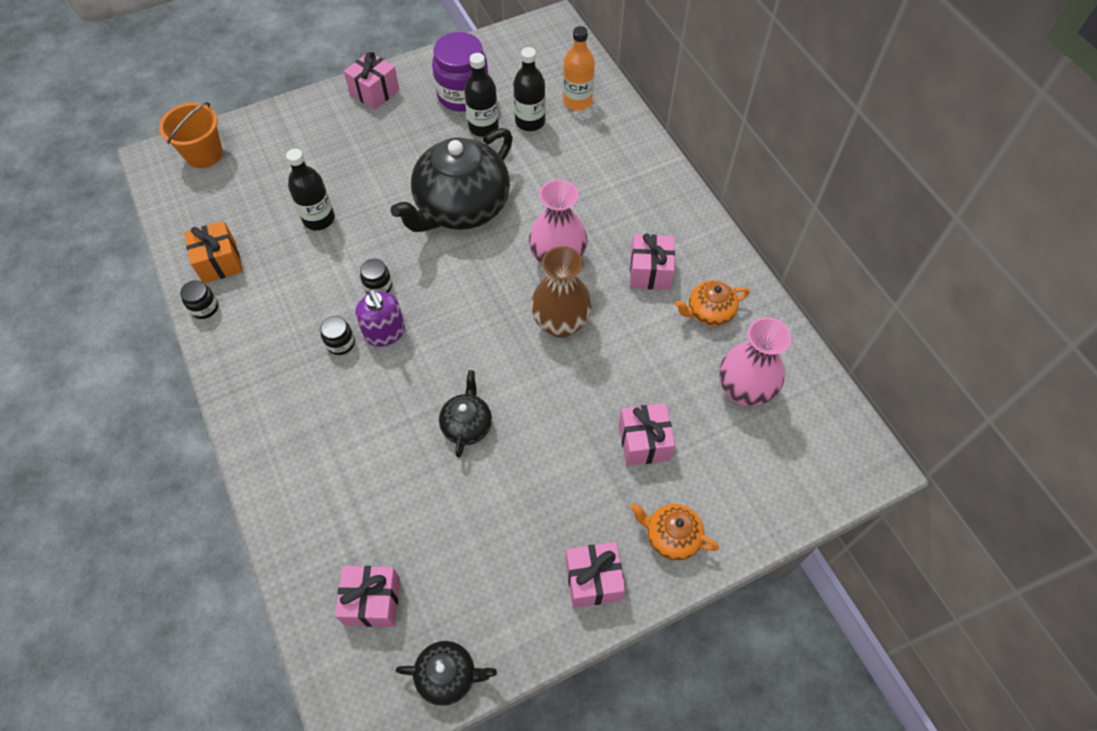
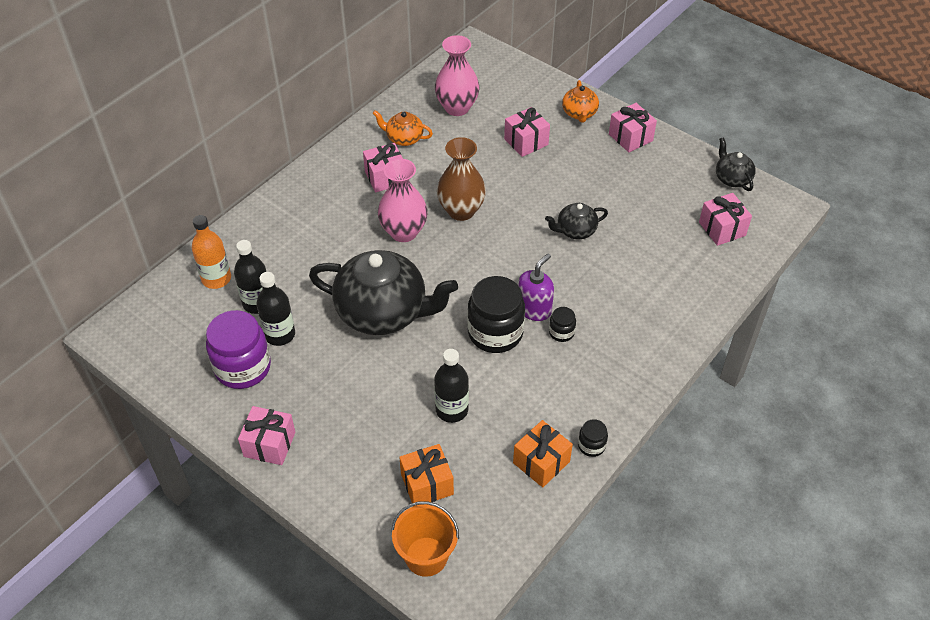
camera: 115 degrees left, 10 degrees down
black jar [360,259,392,294] -> black jar [467,276,525,353], size x2.16
orange teapot [675,280,750,326] -> orange teapot turned 150 degrees clockwise [373,111,433,146]
none -> orange gift [399,444,454,506]

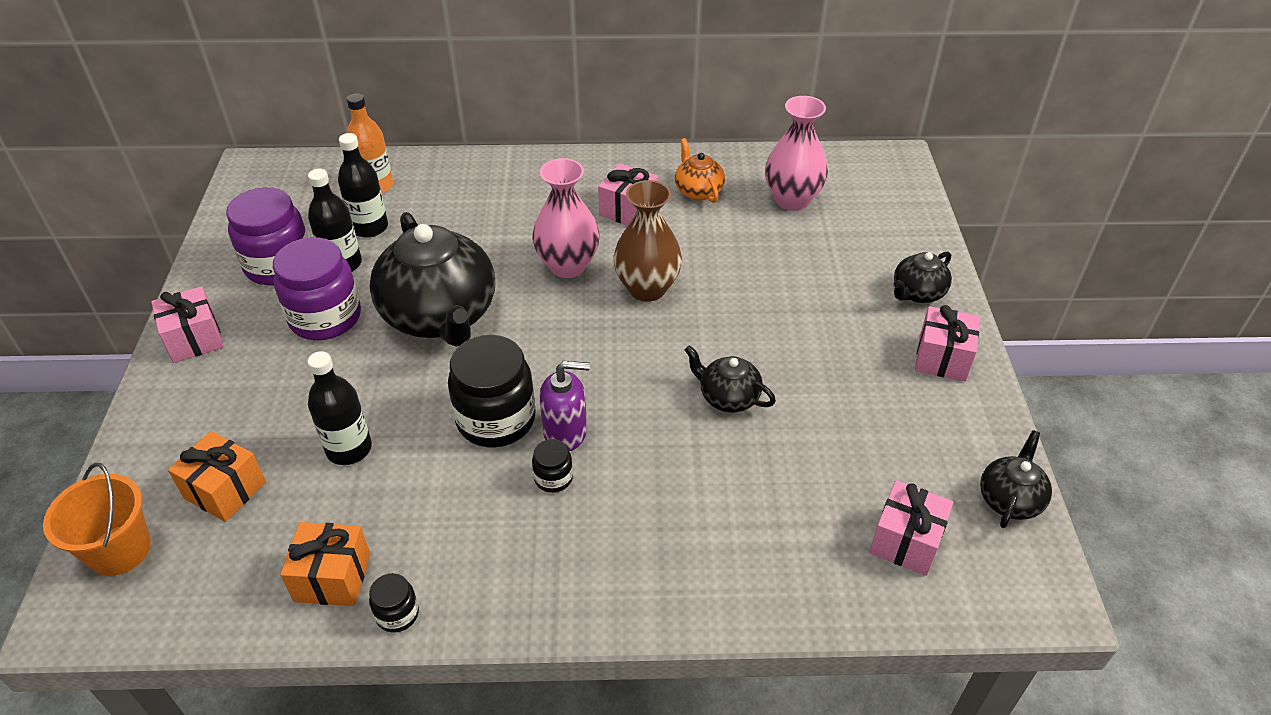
camera: 50 degrees right, 5 degrees down
pink gift [504,107,550,157] -> none
orange teapot [562,80,599,123] -> black teapot [894,252,952,303]
none -> purple jar [273,237,361,340]

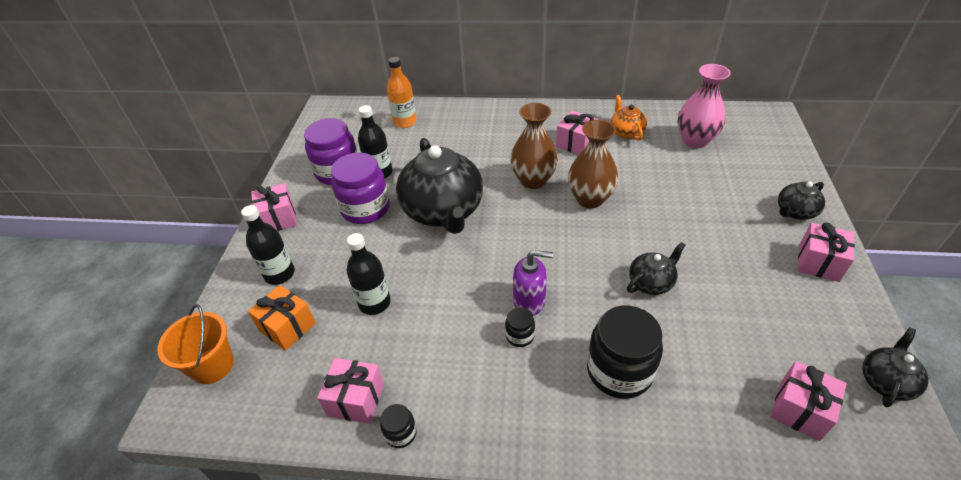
camera: 10 degrees right, 0 degrees up
orange gift [280,522,370,606] -> pink gift [317,358,384,424]
black bottle [338,133,388,238] -> black bottle moved to [241,205,295,285]
black jar [448,335,536,447] -> black jar moved to [587,306,663,399]
pink vase [532,158,600,278] -> brown vase [510,103,558,189]
black teapot [685,345,776,412] -> black teapot turned 105 degrees clockwise [627,242,686,295]

